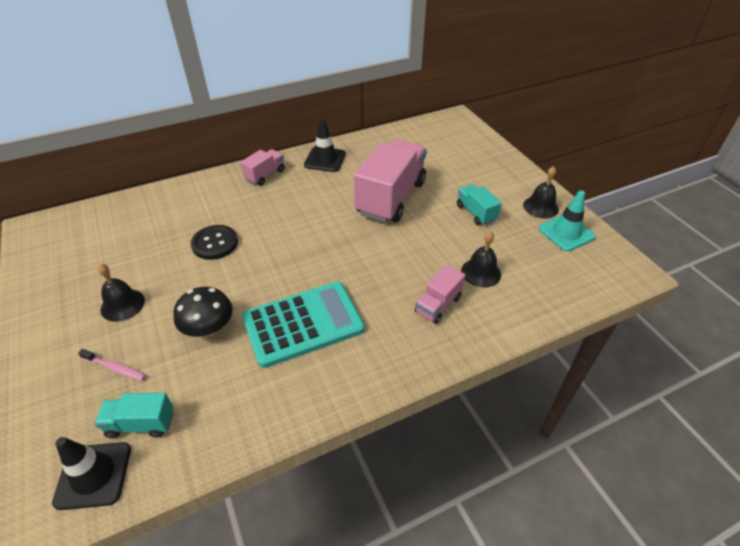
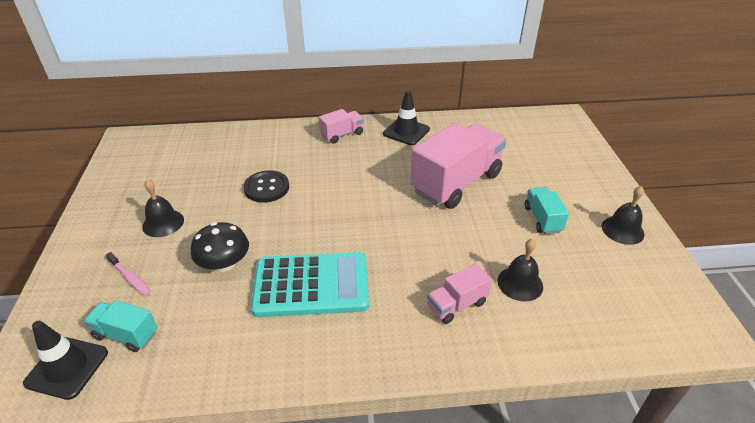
camera: 20 degrees right, 5 degrees down
turquoise traffic cone [539,191,596,252] -> none

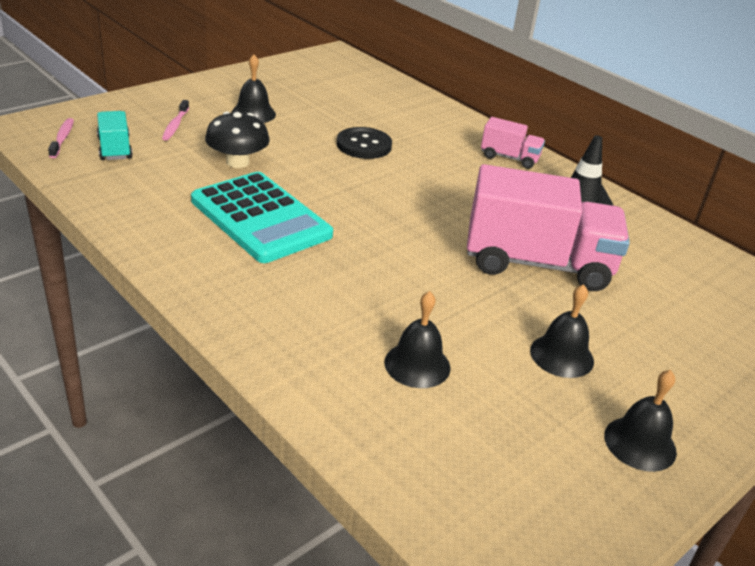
camera: 50 degrees right, 5 degrees down
black traffic cone [23,321,108,400] -> pink toothbrush [48,118,74,158]
pink truck [427,263,492,324] -> none
turquoise truck [525,187,569,234] -> black bell [530,284,594,378]

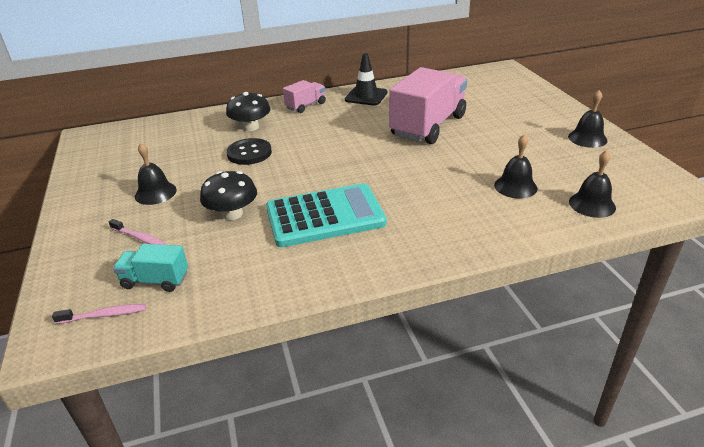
camera: 60 degrees left, 0 degrees up
pink toothbrush [48,118,74,158] -> pink toothbrush turned 150 degrees clockwise [52,304,146,324]
black bell [530,284,594,378] -> black bell moved to [569,150,616,218]
none -> black mushroom [226,92,271,131]

